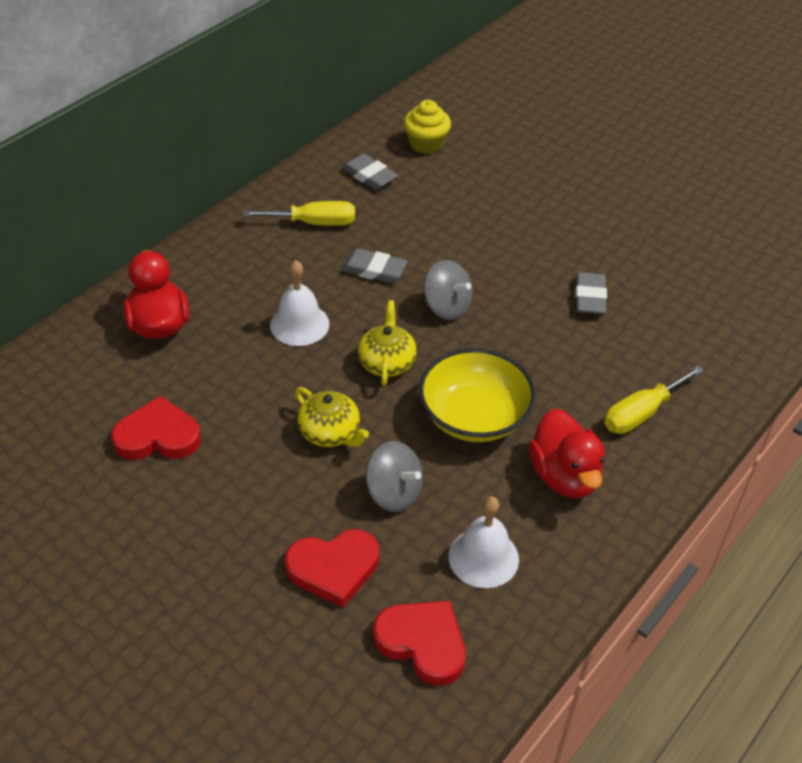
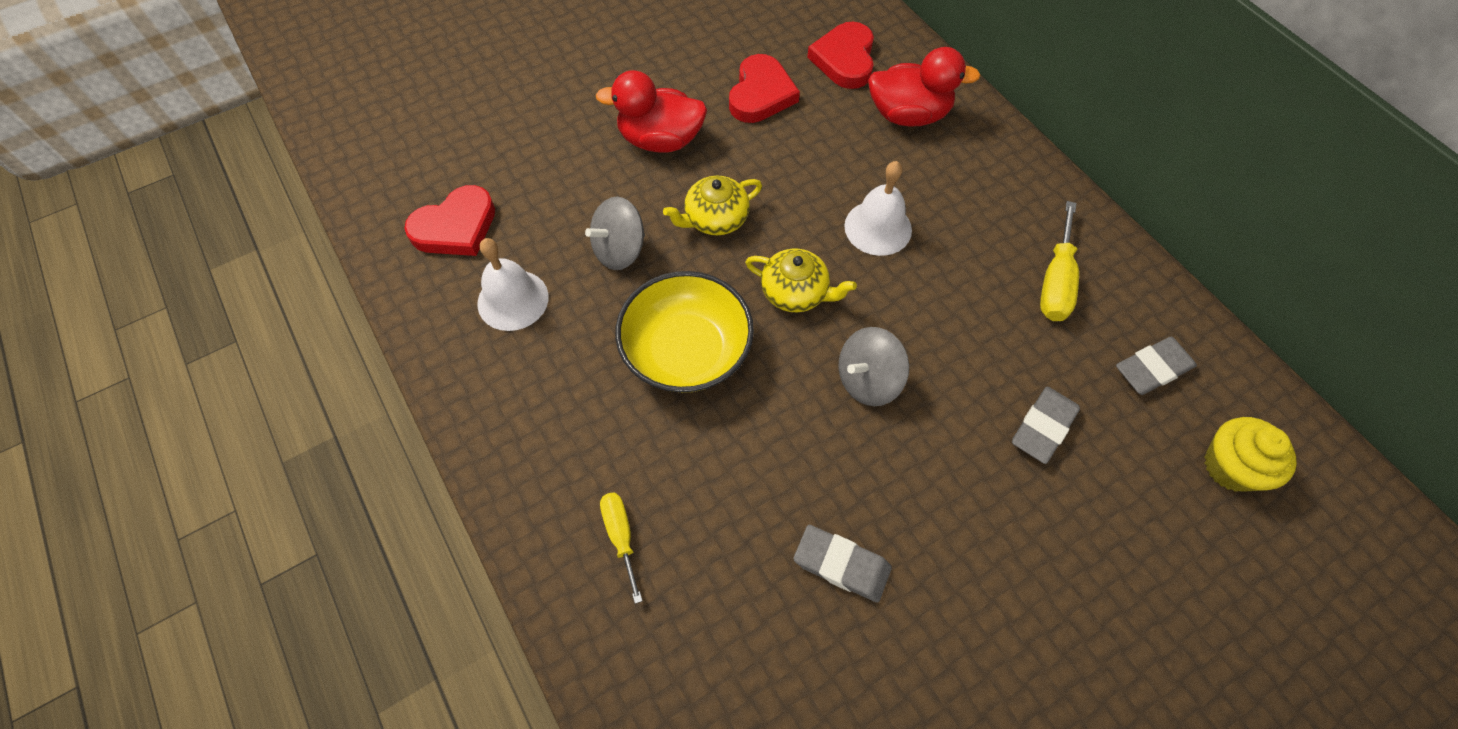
camera: 110 degrees right, 15 degrees up
red heart [285,529,379,607] -> red heart moved to [807,22,874,89]
grey eraser [341,248,408,283] -> grey eraser moved to [1012,387,1080,464]
red duck [528,409,605,498] -> red duck moved to [596,70,707,152]
yellow screwdriver [605,365,704,434] -> yellow screwdriver [600,492,643,604], size x0.66

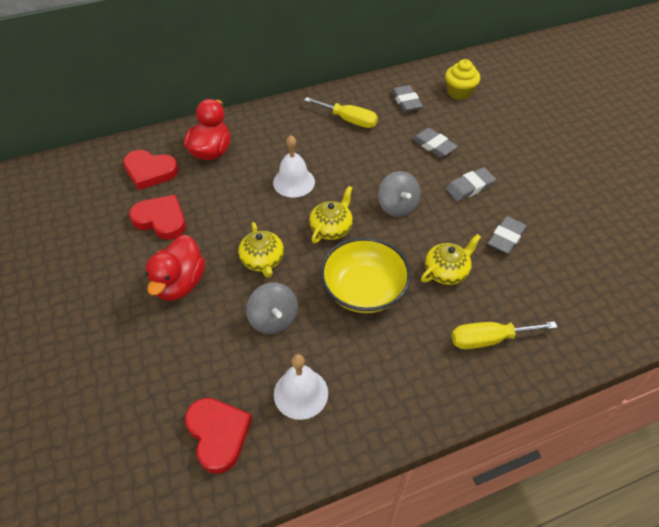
camera: 80 degrees left, 10 degrees down
yellow screwdriver [600,492,643,604] -> yellow screwdriver [452,321,557,349], size x1.51
none -> yellow teapot [421,234,481,285]
none -> grey eraser [446,167,496,201]

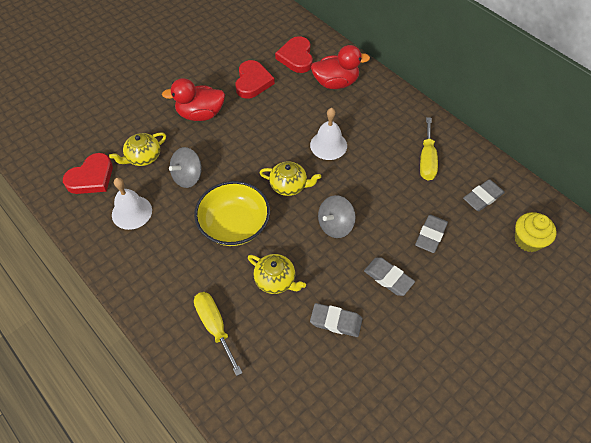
camera: 70 degrees right, 5 degrees up
yellow teapot [238,222,284,278] -> yellow teapot moved to [109,132,166,166]

